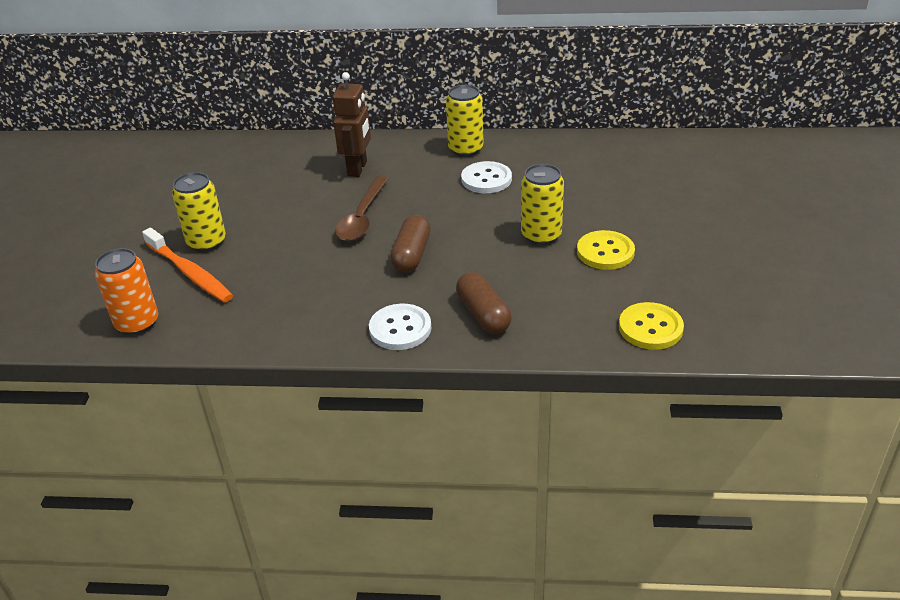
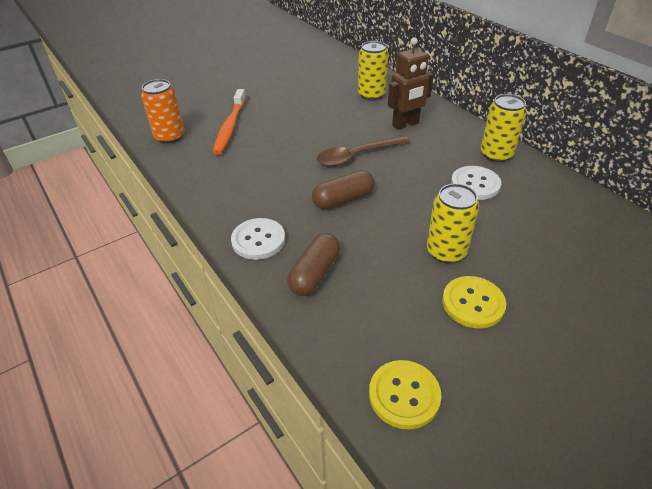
camera: 50 degrees right, 5 degrees up
yellow can [172,172,226,252] -> yellow can moved to [358,41,389,100]

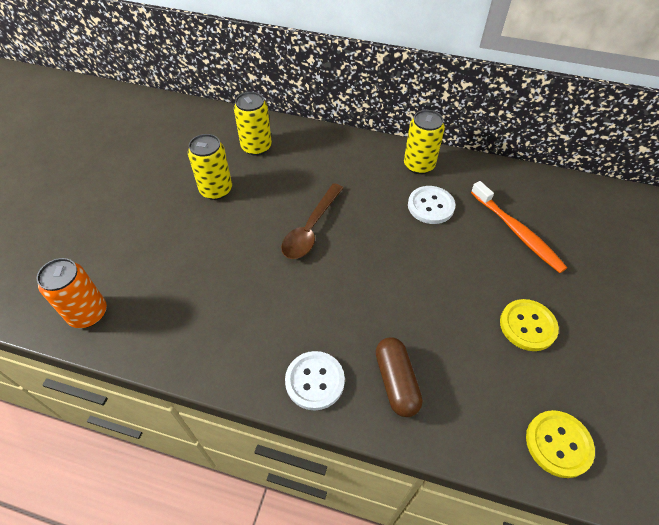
camera: 40 degrees left, 10 degrees up
orange toothbrush [213,89,246,155] -> orange toothbrush moved to [471,181,567,273]
brown capsule [312,170,375,210] -> none
brown robot [388,37,434,130] -> none
yellow can [427,184,479,263] -> yellow can moved to [188,134,232,200]

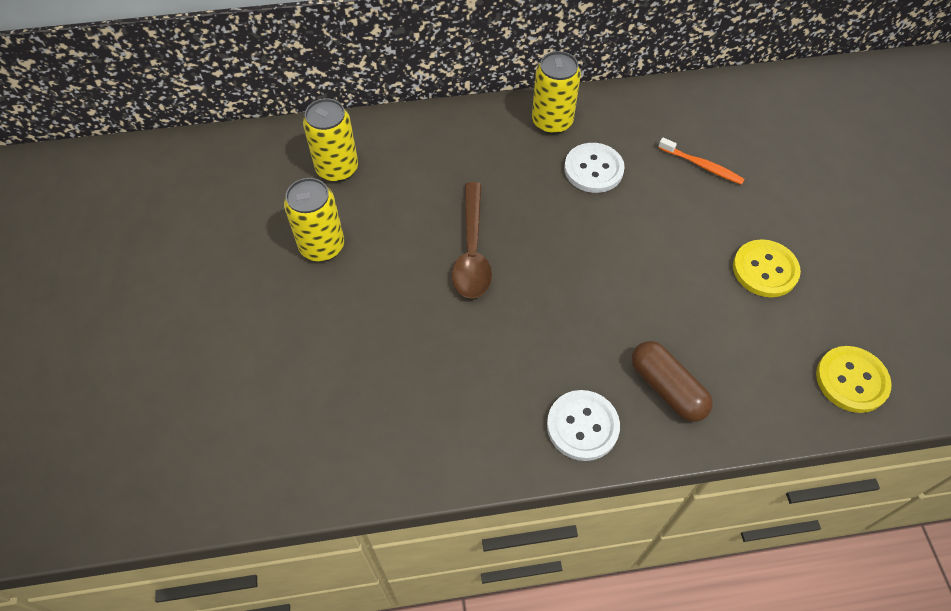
camera: 25 degrees left, 5 degrees up
orange can [37,258,107,328] -> none
orange toothbrush [471,181,567,273] -> orange toothbrush [658,137,745,185], size x0.60

